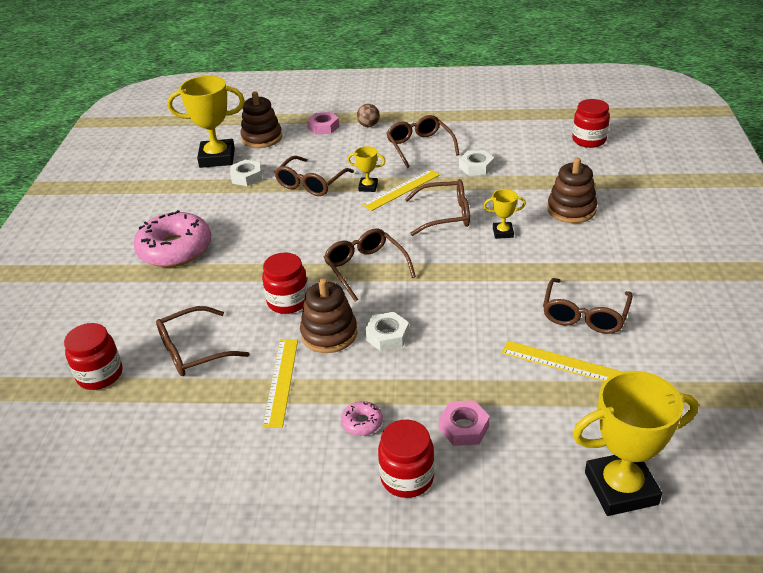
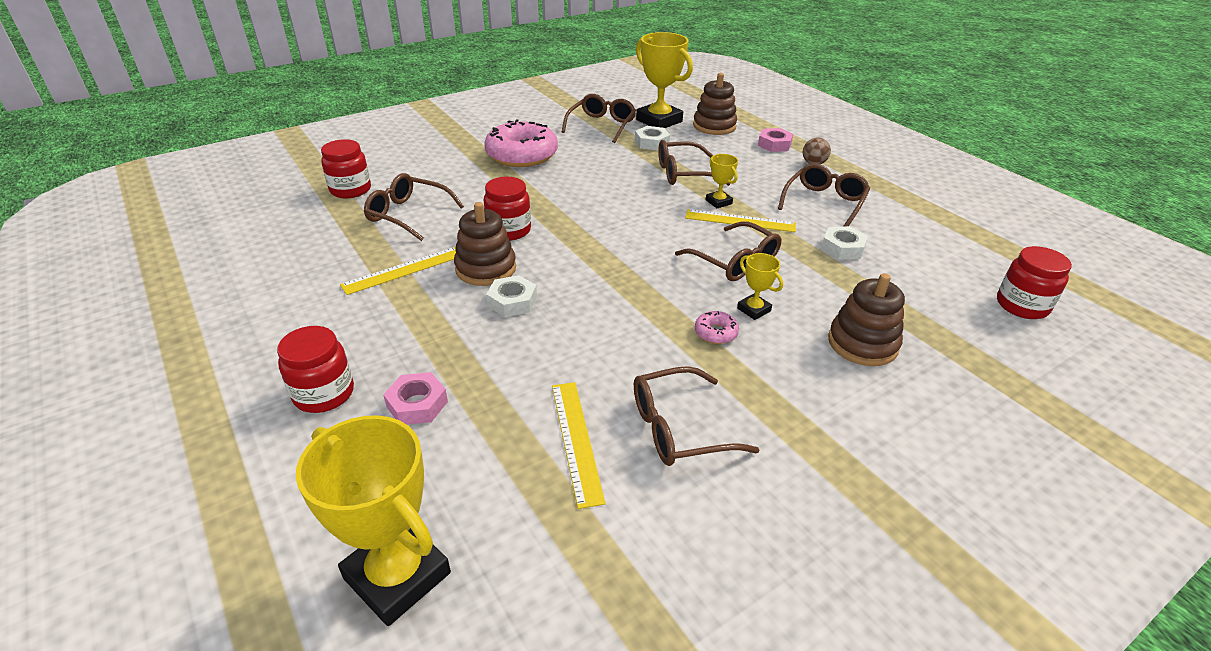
camera: 50 degrees right, 0 degrees up
brown glasses [324,229,416,301] -> brown glasses moved to [562,94,636,143]
pink donut [341,401,383,436] -> pink donut moved to [695,311,739,344]

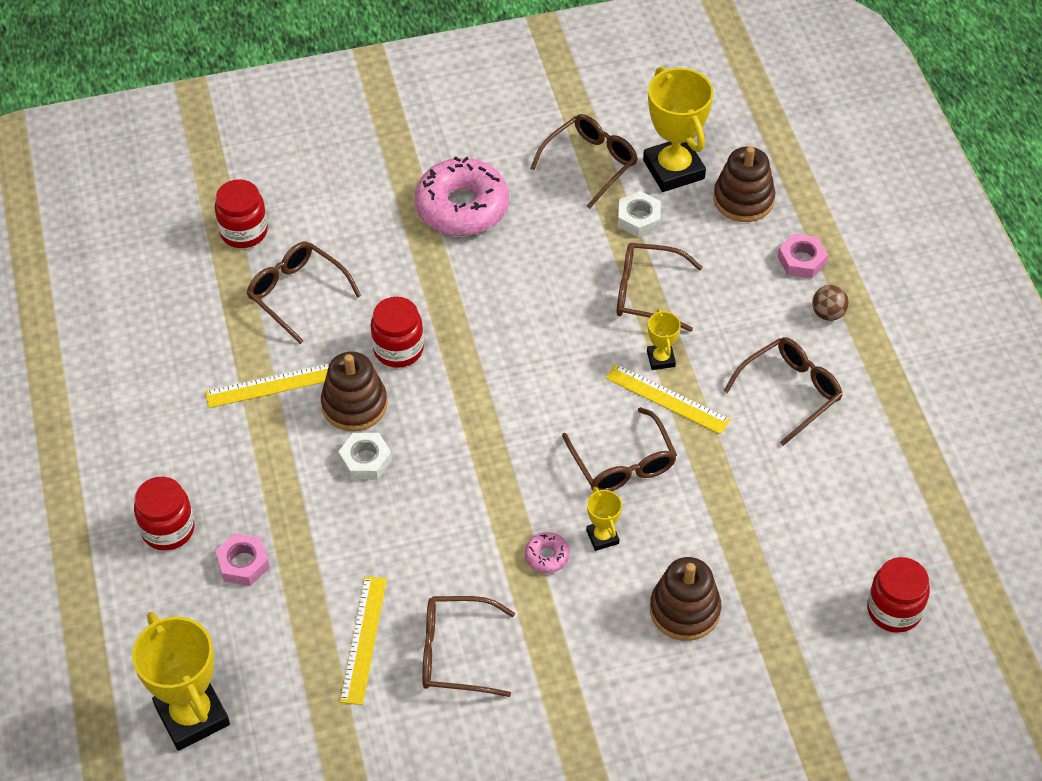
camera: 20 degrees right, 15 degrees up
white nut [821,226,868,260] -> none

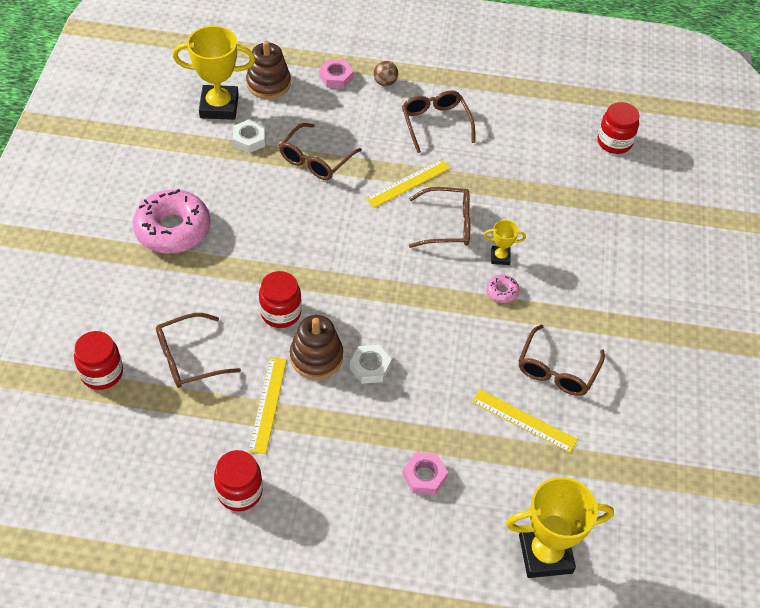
camera: 70 degrees left, 0 degrees up
red jar [134,477,195,551] -> red jar moved to [214,450,263,511]
brown glasses [530,114,638,209] -> none
yellow trophy [647,309,681,370] -> none
brown stacking toy [650,557,721,641] -> none

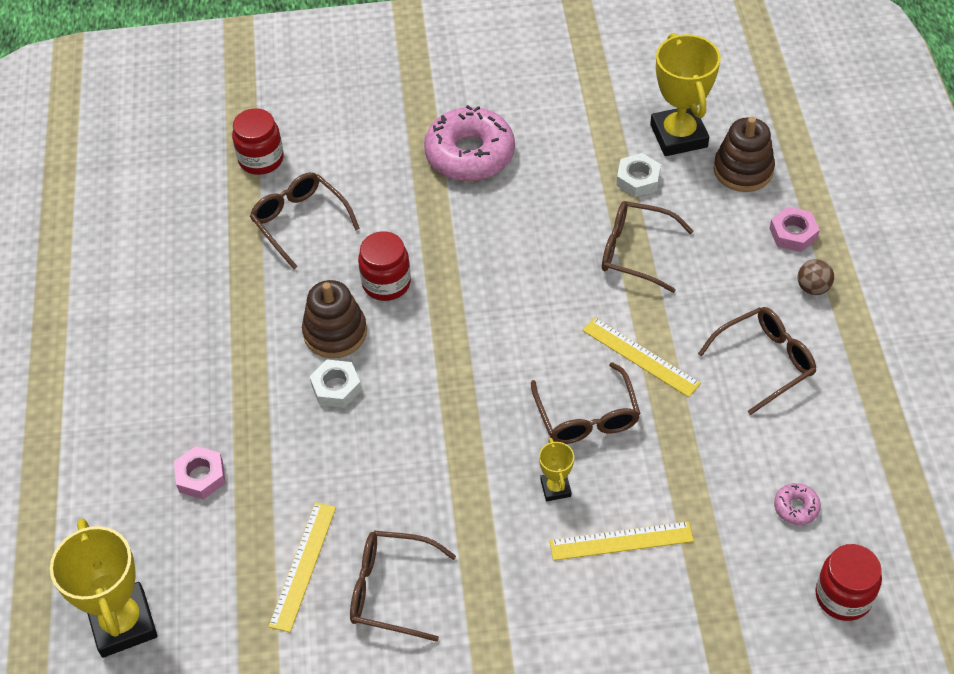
camera: 80 degrees right, 0 degrees up
red jar [214,450,263,511] -> none
yellow ruler [248,357,287,454] -> yellow ruler moved to [550,521,694,561]
pink donut [486,275,519,303] -> pink donut moved to [774,483,821,525]

